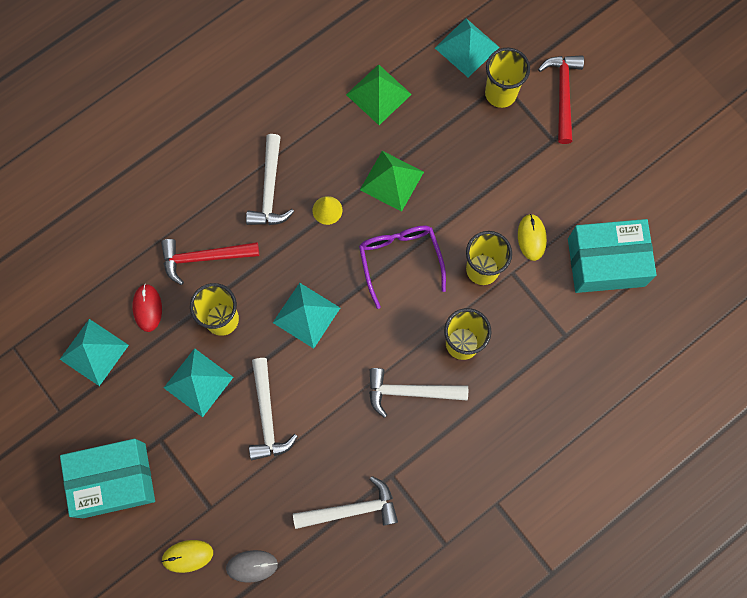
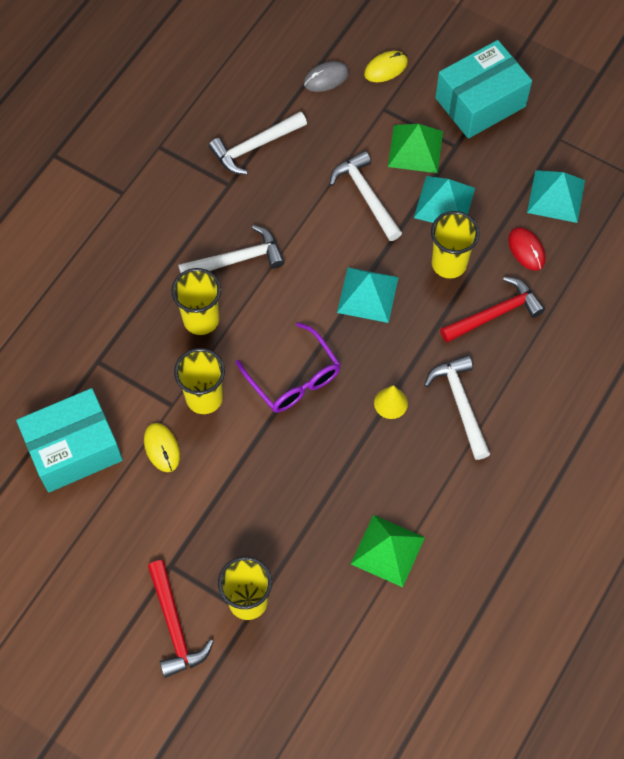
camera: 160 degrees right, 10 degrees down
green pyramid [360,151,424,212] -> green pyramid moved to [388,124,443,173]
turquoise pyramid [435,18,500,78] -> none

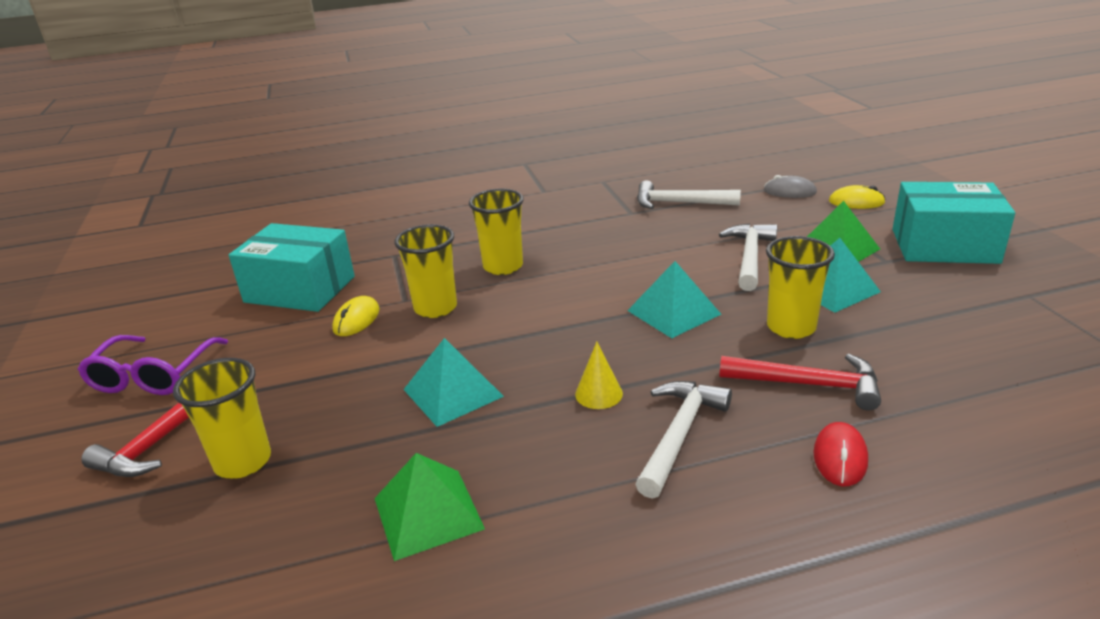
camera: 45 degrees right, 35 degrees down
white hammer [178,225,284,274] -> none
purple glasses [236,322,341,413] -> purple glasses moved to [78,335,228,395]
red mouse [508,227,546,271] -> red mouse moved to [813,422,868,486]
turquoise pyramid [527,170,585,223] -> turquoise pyramid moved to [403,338,504,427]

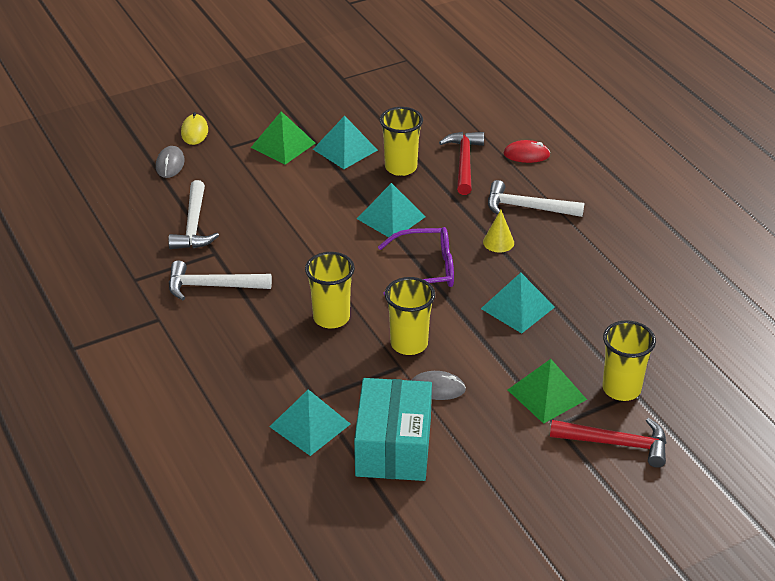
camera: 105 degrees left, 10 degrees up
purple glasses [78,335,228,395] -> purple glasses moved to [378,227,454,296]
yellow mouse [332,296,380,336] -> grey mouse [411,371,466,400]
green pyramid [375,453,485,561] -> green pyramid moved to [508,359,587,424]
white hammer [719,223,777,291] -> white hammer moved to [169,260,272,300]
turquoise box [893,182,1015,264] -> none
none -> turquoise pyramid [269,389,351,456]

